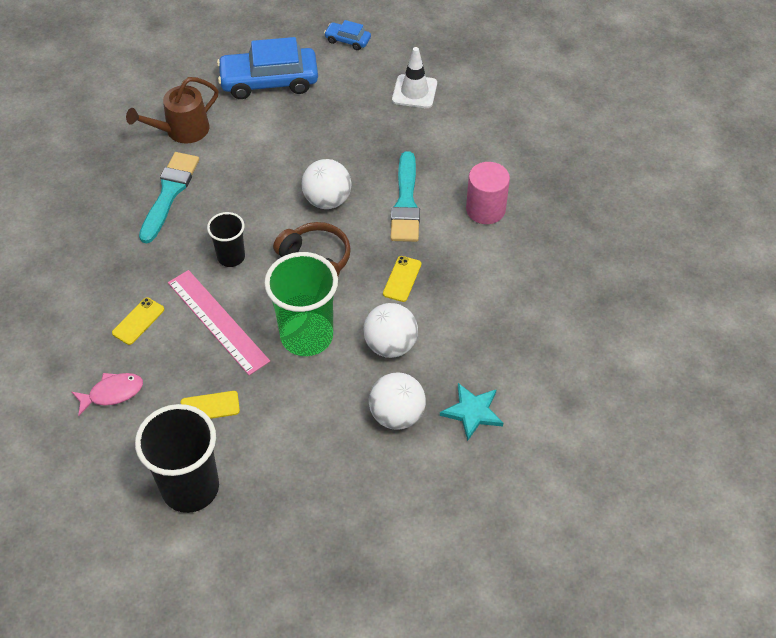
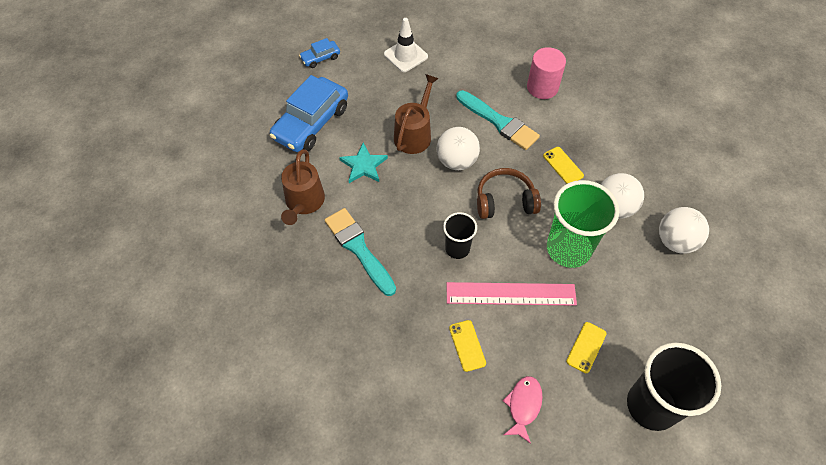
camera: 50 degrees left, 5 degrees up
turquoise star [440,383,503,441] -> turquoise star moved to [339,143,388,183]
none -> brown watering can [394,74,439,154]

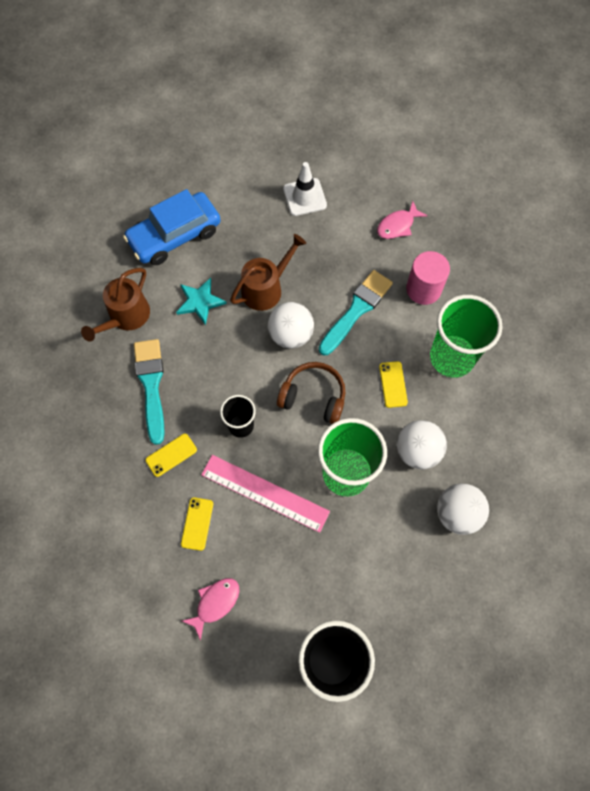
camera: 25 degrees right, 10 degrees up
blue car [299,38,340,68] -> none
turquoise brush [456,90,540,150] -> turquoise brush turned 120 degrees counterclockwise [318,270,393,355]
yellow phone [566,322,607,373] -> yellow phone moved to [145,434,197,477]
none -> pink fish [377,201,428,239]
none -> green cup [430,295,502,378]

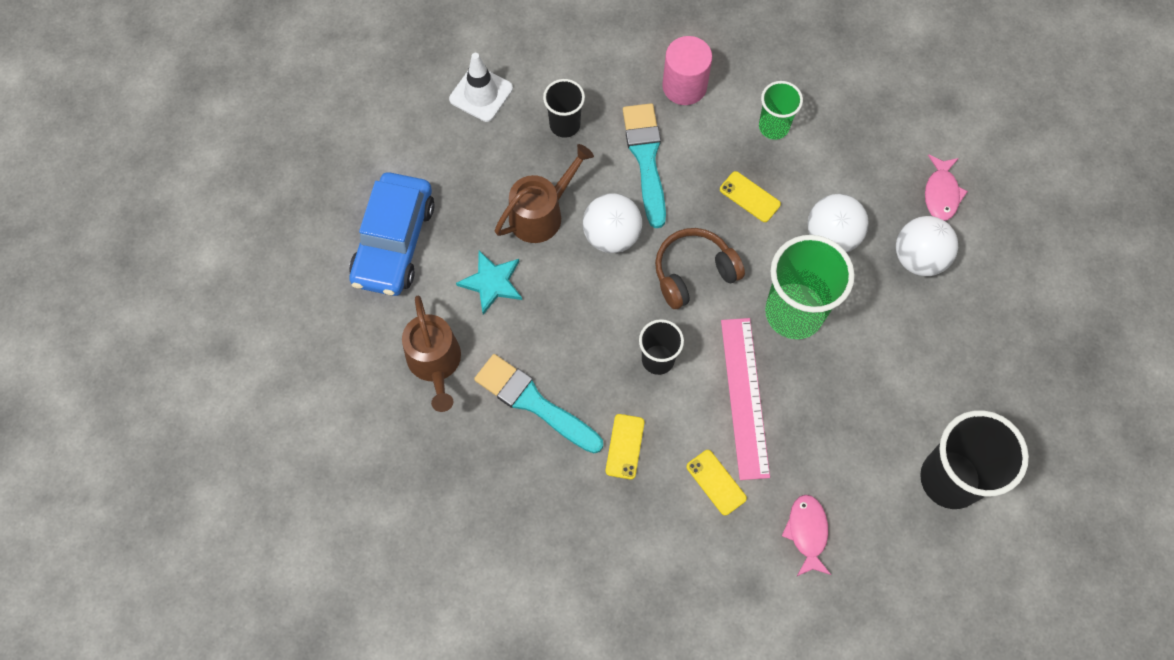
camera: 45 degrees left, 0 degrees up
pink ruler [201,455,330,533] -> pink ruler turned 75 degrees counterclockwise [721,318,770,480]
brown watering can [230,234,306,311] -> brown watering can turned 45 degrees clockwise [495,144,594,243]
pink fish [377,201,428,239] -> pink fish moved to [925,154,968,221]
green cup [430,295,502,378] -> green cup [759,81,803,140], size x0.55
none -> black cup [543,79,585,138]

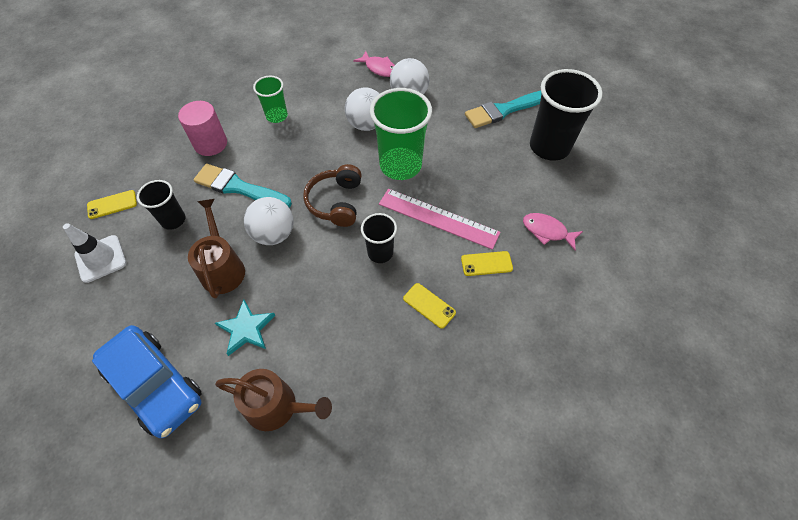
camera: 60 degrees left, 10 degrees down
turquoise brush [474,354,603,454] -> turquoise brush moved to [465,90,542,128]
yellow phone [720,171,781,222] -> yellow phone moved to [87,190,137,219]

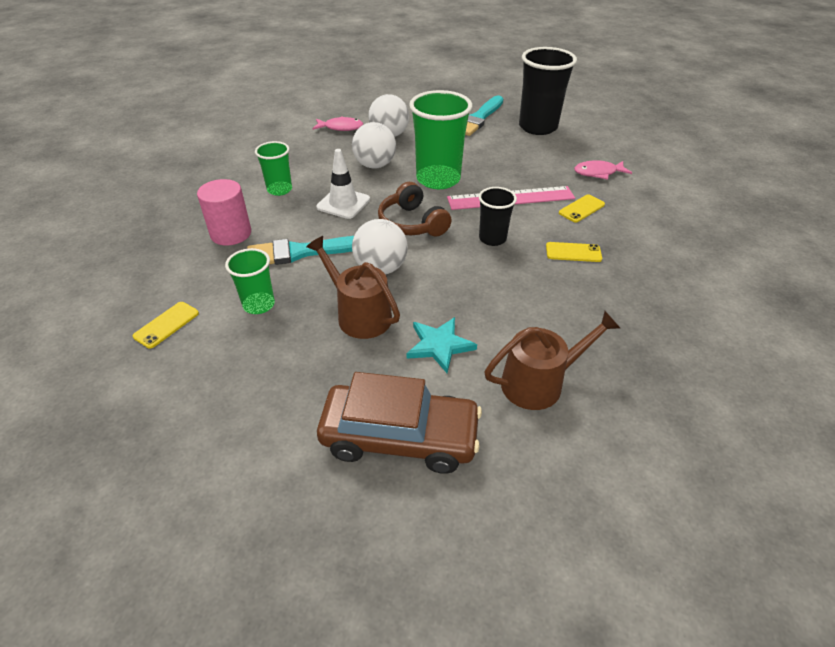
camera: 35 degrees left, 15 degrees down
white traffic cone [63,223,126,283] -> white traffic cone moved to [316,149,370,219]
blue car [92,325,202,438] -> brown car [317,372,482,474]
black cup [137,180,185,230] -> green cup [225,248,275,314]

